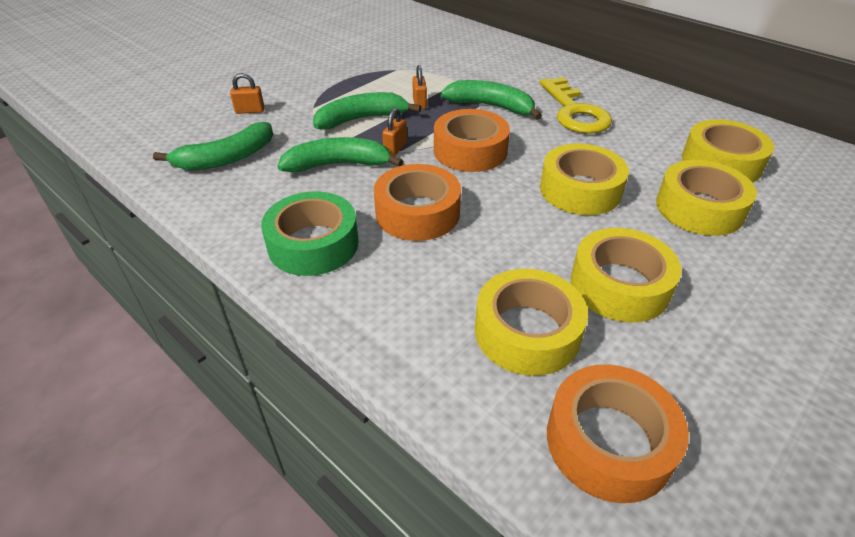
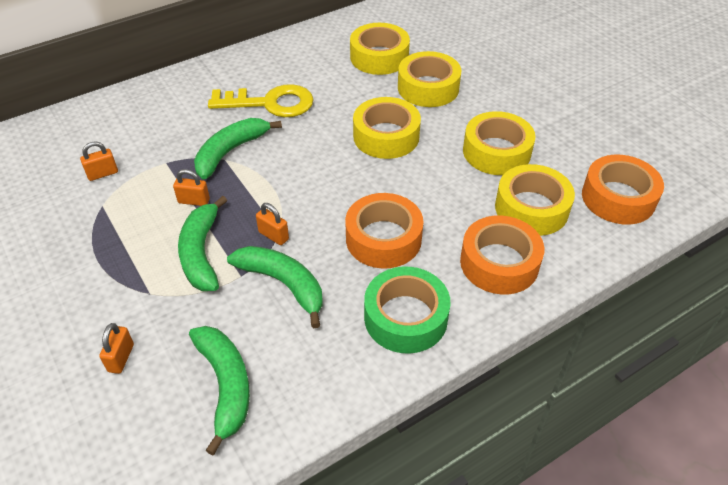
camera: 75 degrees left, 5 degrees up
green banana [277,137,403,172] -> green banana turned 120 degrees clockwise [227,246,323,328]
orange tape [434,109,510,172] -> orange tape moved to [460,215,544,295]
none -> orange padlock [80,141,118,181]

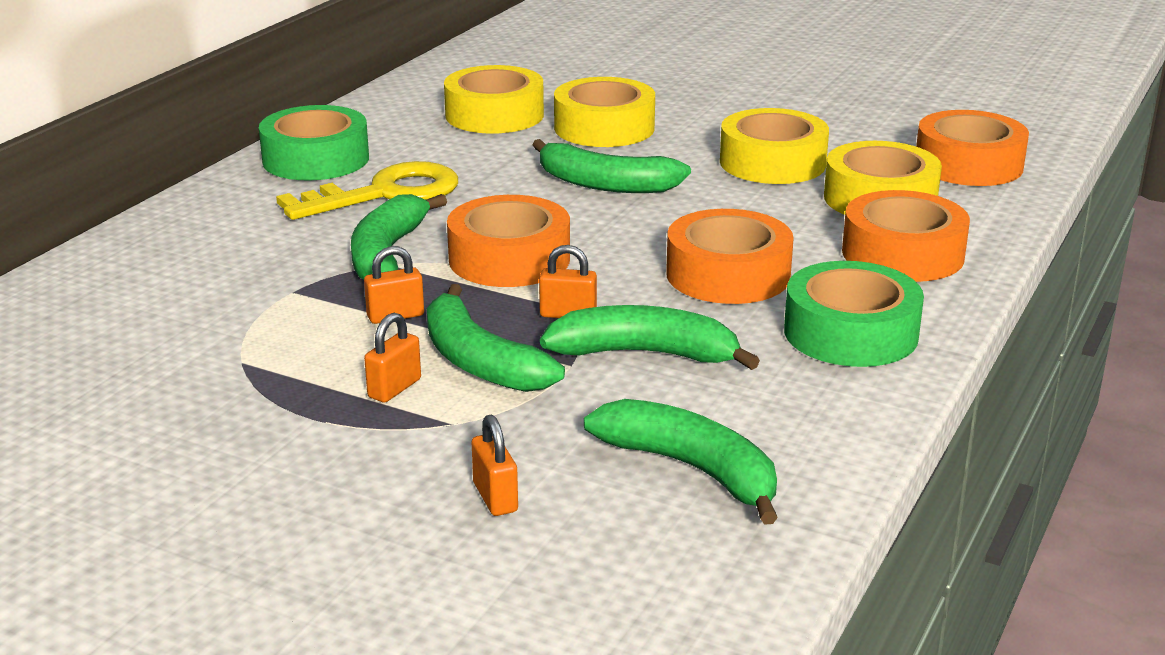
camera: 30 degrees left, 20 degrees down
orange padlock [80,141,118,181] -> orange padlock moved to [364,313,421,402]
yellow tape [353,97,421,159] -> green banana [533,139,691,193]
none -> green tape [259,105,369,181]
none -> orange tape [447,195,570,287]

